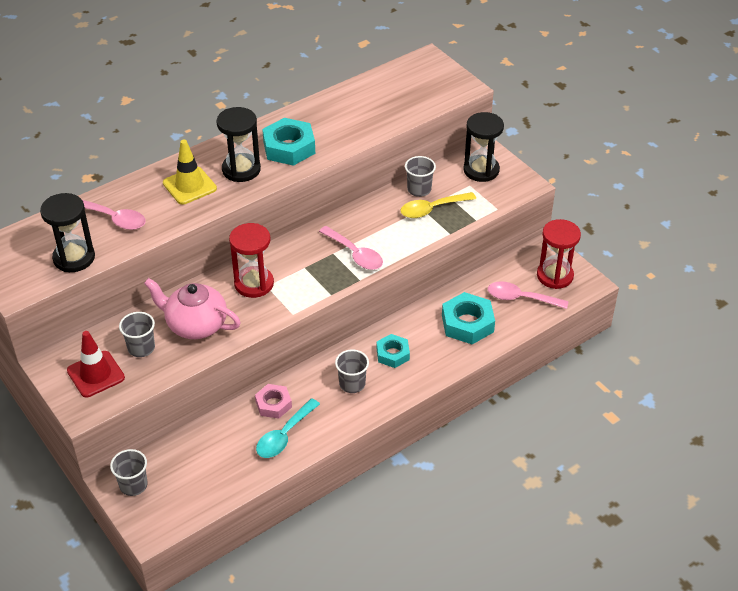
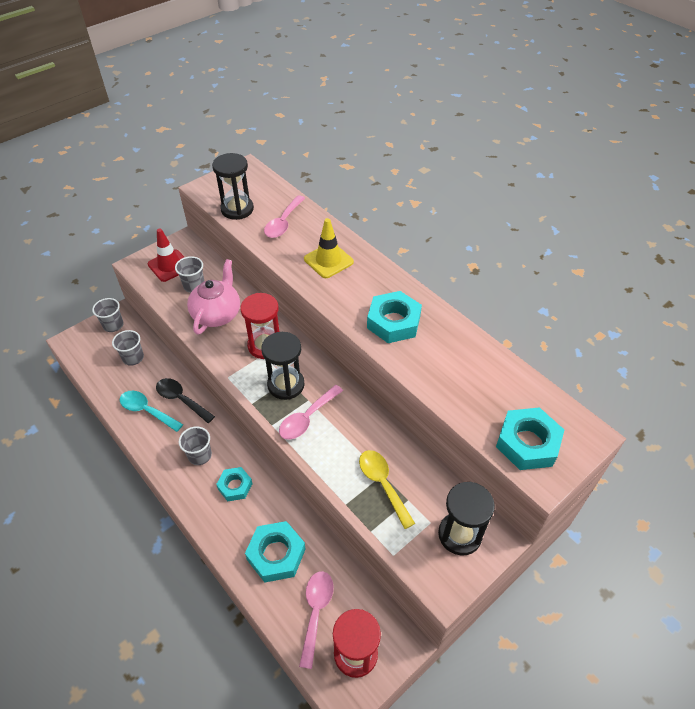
camera: 85 degrees right, 5 degrees up
black hourglass [217,107,261,182] -> black hourglass moved to [261,332,305,400]
pink nut [255,384,292,419] -> black spoon [156,378,215,423]
grey cup [405,156,436,197] -> grey cup moved to [112,330,144,366]
none -> turquoise nut [496,407,564,470]

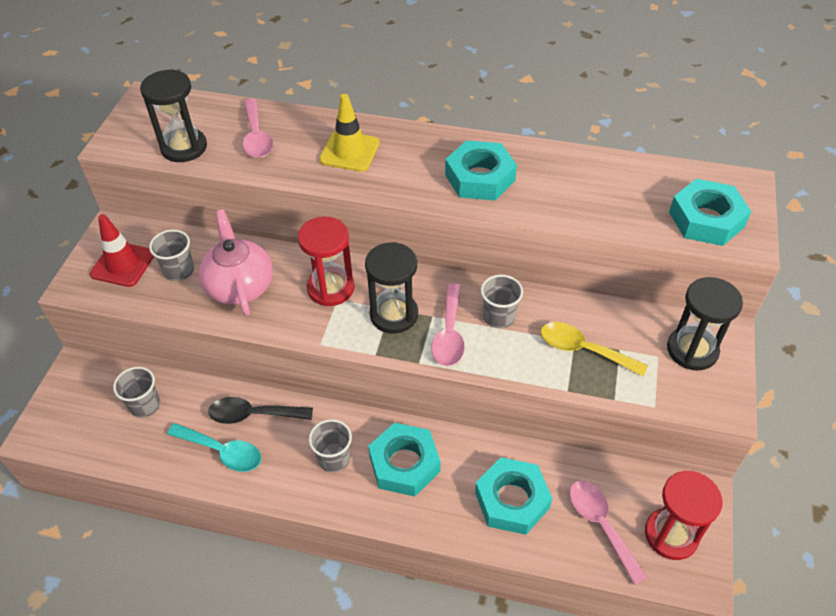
camera: 35 degrees left, 0 degrees up
grey cup [92,298,124,332] -> grey cup moved to [481,275,523,328]
turquoise spoon [120,391,183,432] -> turquoise spoon turned 150 degrees counterclockwise [167,423,261,472]
turquoise nut [216,467,253,501] -> turquoise nut [368,423,441,497], size x1.58

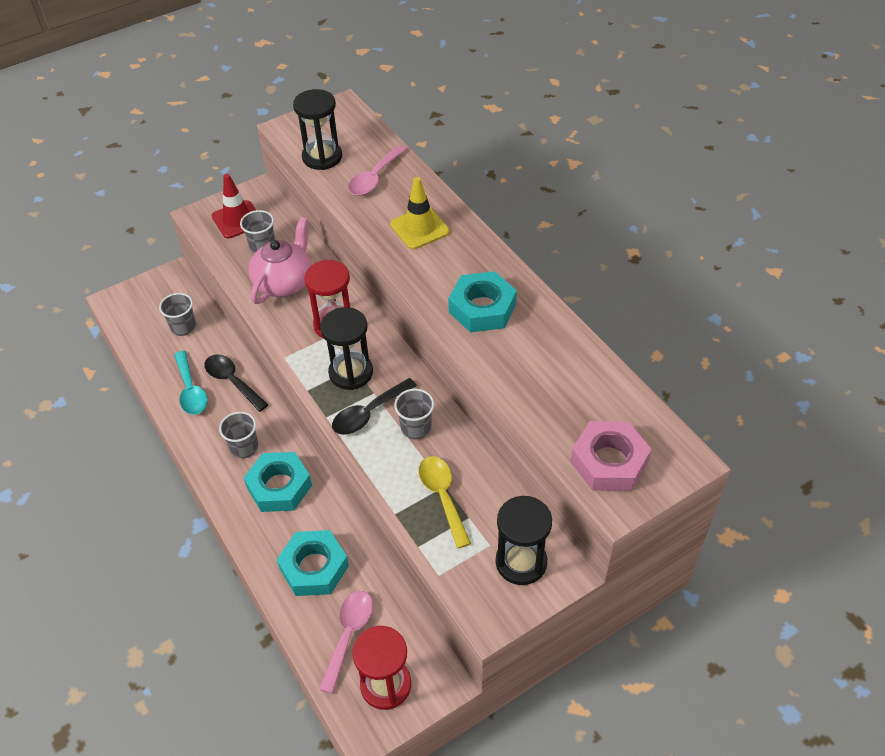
camera: 45 degrees right, 0 degrees up
pink spoon [431,283,465,366] -> black spoon [332,378,417,435]
turquoise nut [669,179,751,246] -> pink nut [570,421,652,491]

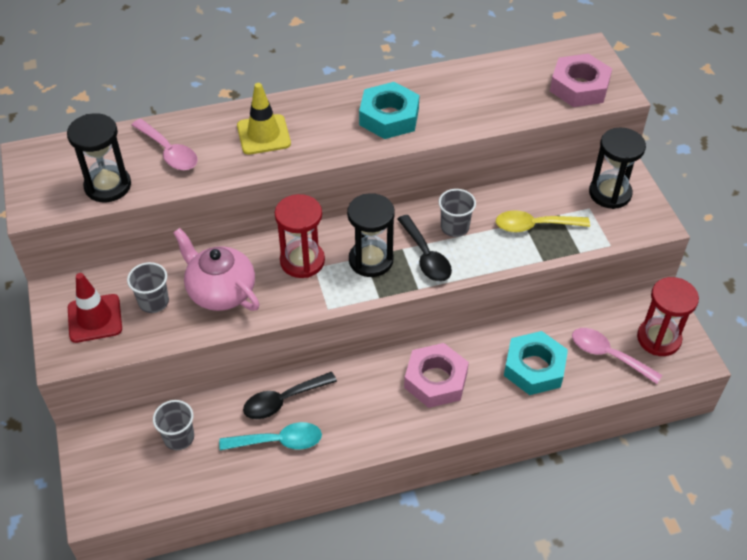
camera: 75 degrees left, 0 degrees up
grey cup [219,412,258,458] -> none
turquoise nut [244,452,312,512] -> pink nut [404,343,469,408]

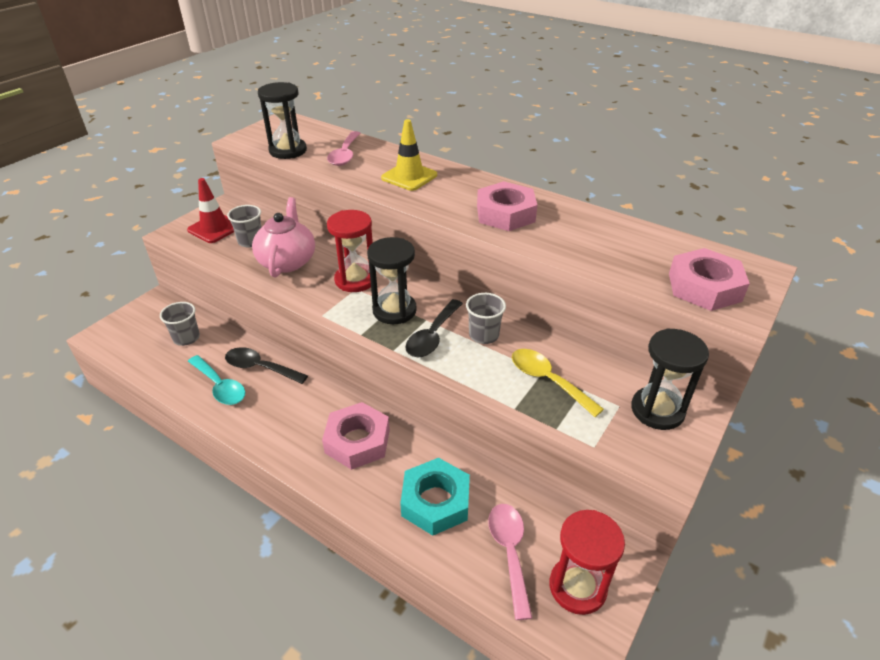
camera: 50 degrees right, 10 degrees down
turquoise nut [359,82,419,139] -> pink nut [477,181,537,231]

